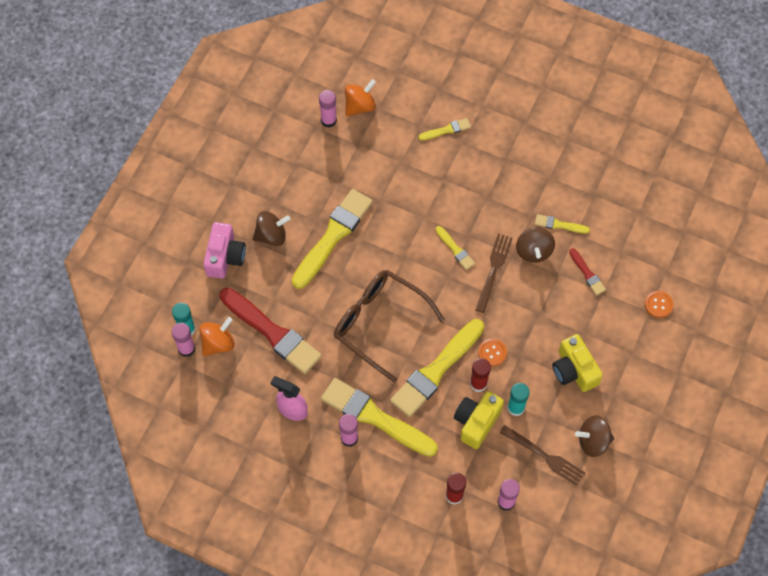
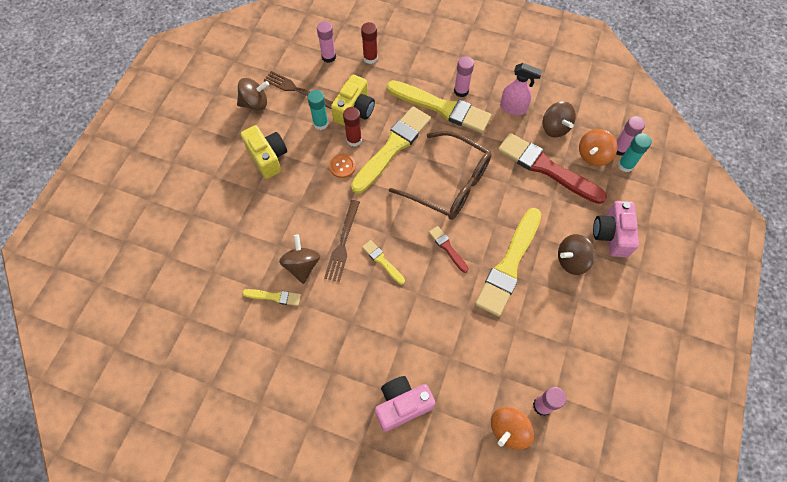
camera: 175 degrees right, 0 degrees up
yellow brush [419,118,471,140] -> pink camera [375,376,435,432]
red brush [569,248,606,295] -> red brush moved to [429,226,469,273]
orange button [645,291,673,318] -> none
none -> brown spinning top [543,101,576,137]

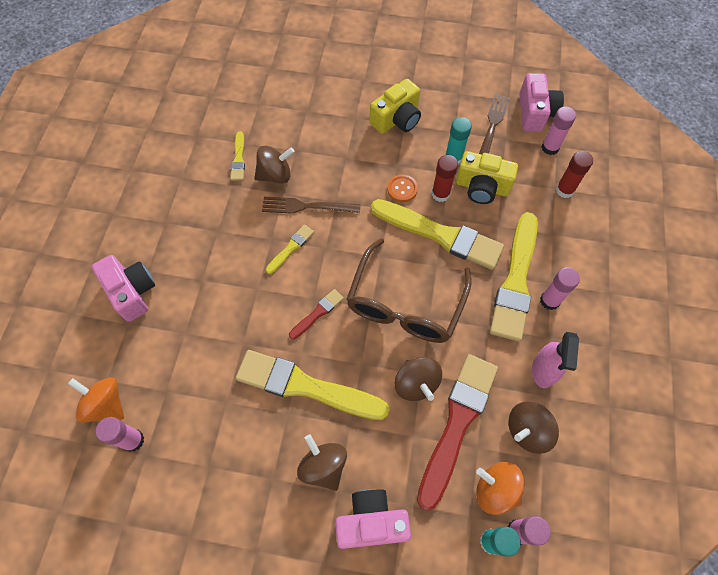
camera: 80 degrees right, 0 degrees up
brown spinning top [237,78,269,111] -> brown spinning top moved to [395,357,442,401]
none -> pink camera [519,73,564,132]

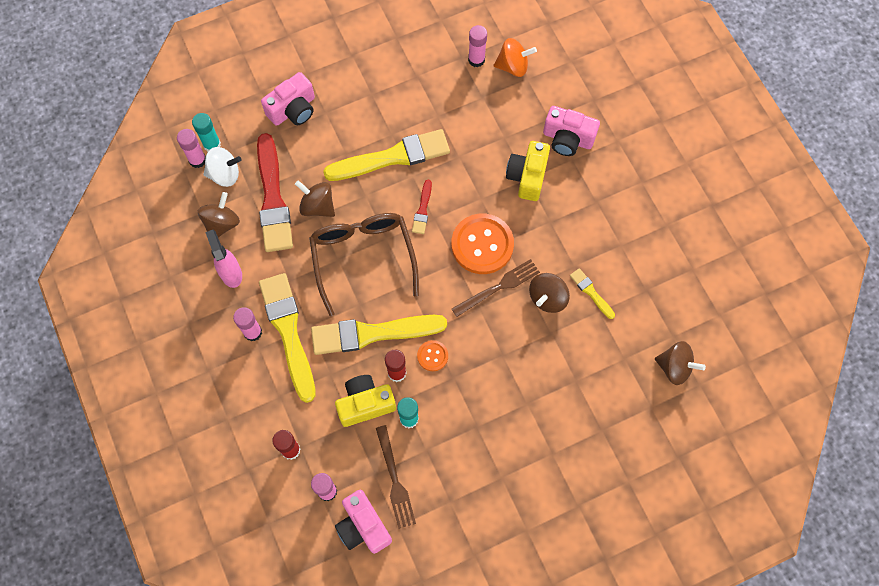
camera: 145 degrees right, 5 degrees up
yellow brush [266,224,314,274] -> orange button [451,214,514,274]
brown spinning top [297,434,347,491] -> brown spinning top moved to [655,341,706,385]
yellow camera [370,79,421,134] -> yellow camera moved to [506,141,550,201]
orange spinning top [476,462,525,515] -> white spinning top [204,147,241,187]

